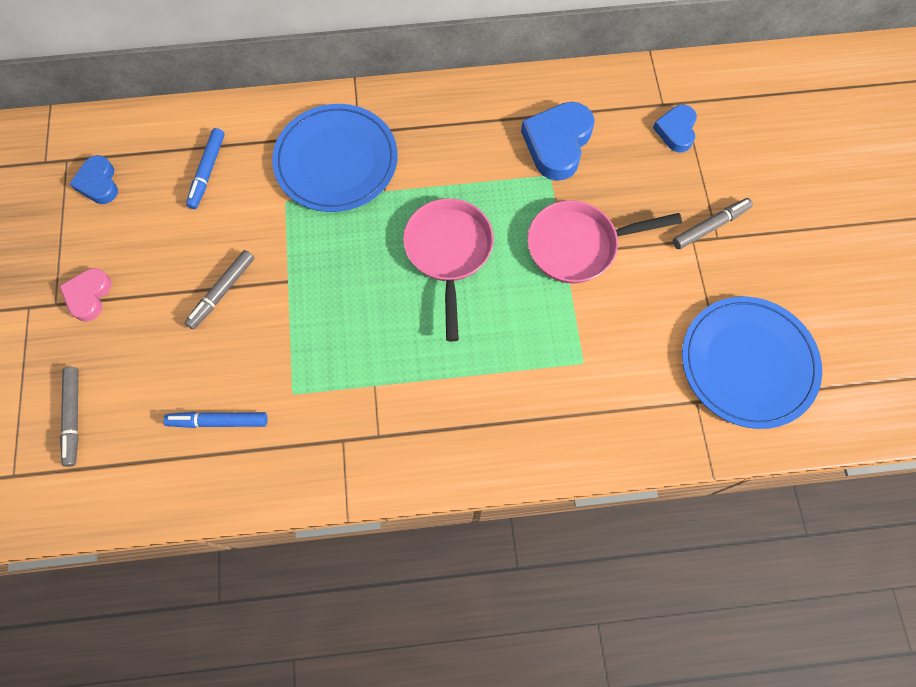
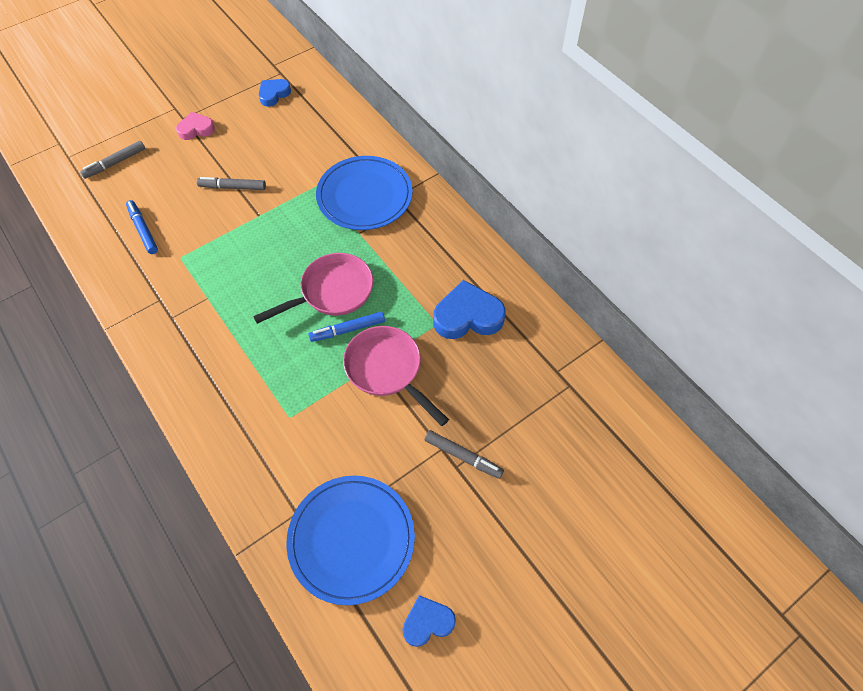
camera: 60 degrees right, 10 degrees down
blue marker [186,128,225,209] -> blue marker moved to [308,312,385,342]
blue heart [653,105,697,152] -> blue heart moved to [403,595,456,647]

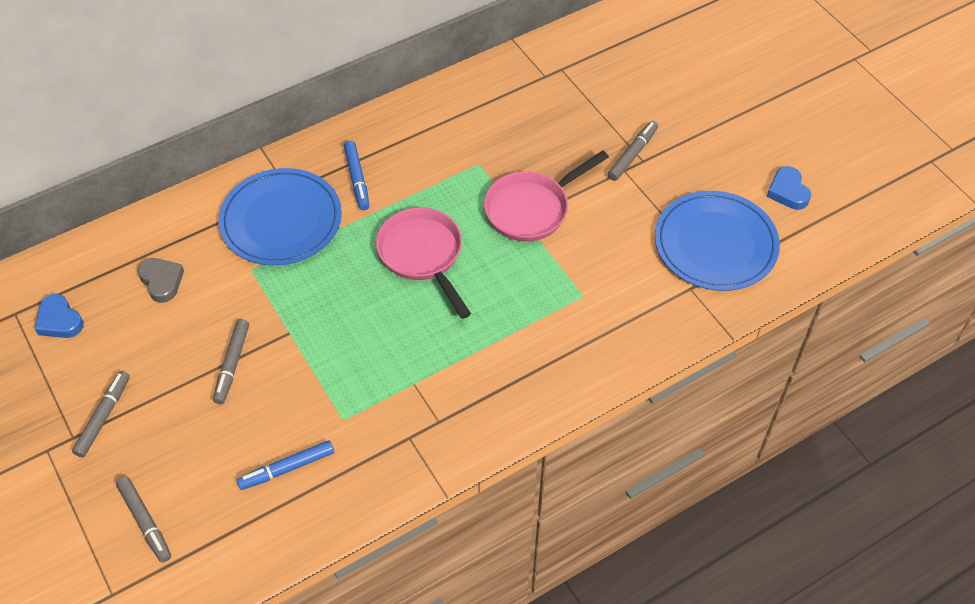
camera: 85 degrees left, 5 degrees down
pink heart [176,112,215,140] -> grey marker [72,371,130,457]
blue marker [308,312,385,342] -> blue marker moved to [344,141,369,210]
blue heart [433,280,505,339] -> none
none -> grey heart [137,258,184,303]

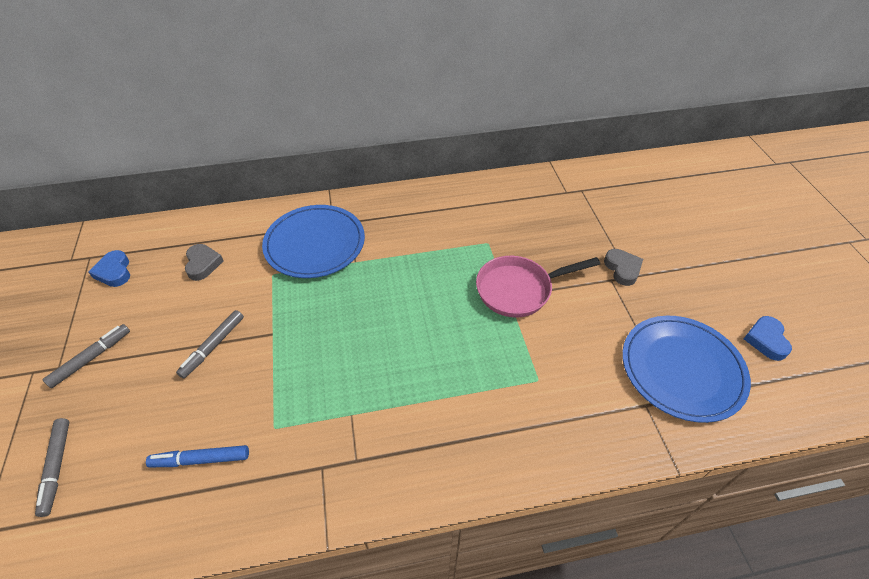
camera: 20 degrees right, 5 degrees down
blue marker [344,141,369,210] -> none
pink pan [376,207,471,319] -> none
grey marker [608,121,658,181] -> grey heart [604,249,643,286]

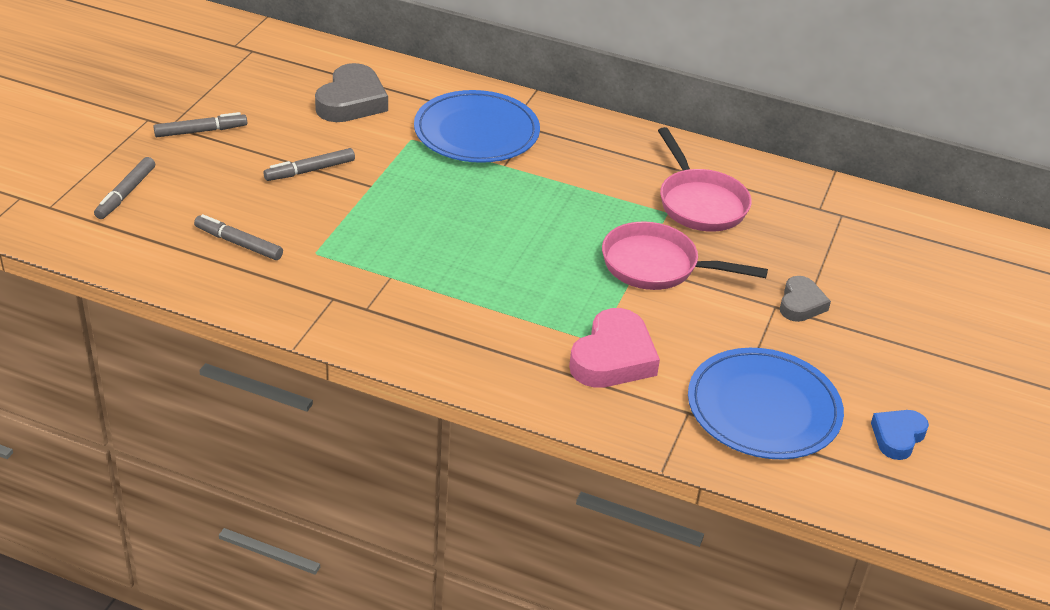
camera: 30 degrees right, 10 degrees down
blue heart [89,250,130,287] -> none
blue marker [146,445,249,467] -> grey marker [194,214,283,260]
grey heart [185,244,224,281] -> grey heart [315,63,388,122], size x1.66
none -> pink heart [569,308,660,388]
none -> pink pan [658,127,752,232]

